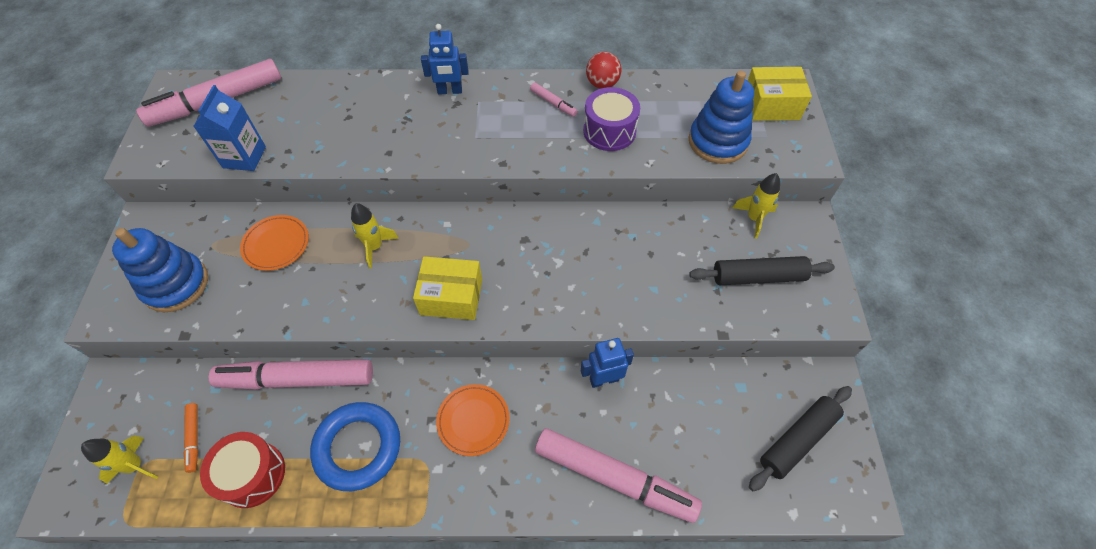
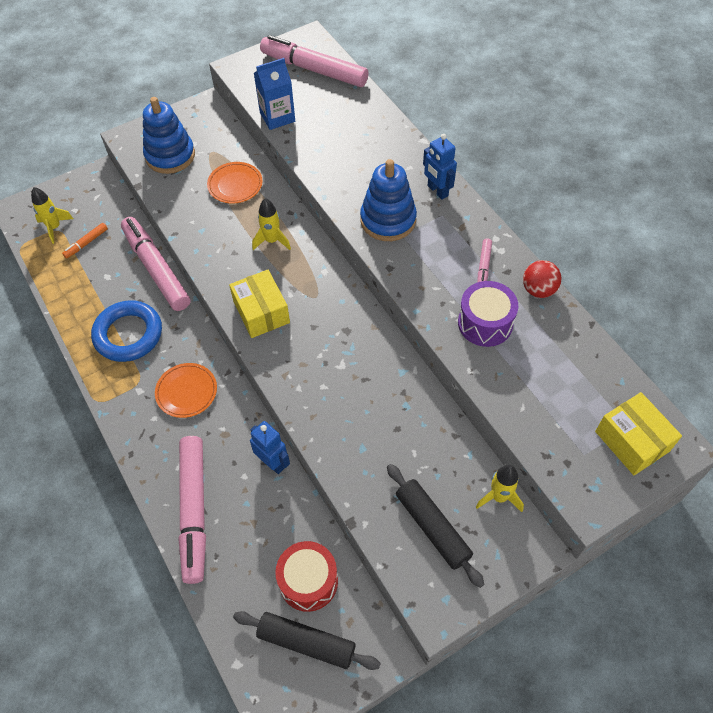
camera: 60 degrees right, 0 degrees up
red drum [200,432,285,508] -> red drum moved to [275,541,338,612]
blue stacking toy [689,71,754,164] -> blue stacking toy moved to [360,159,417,241]

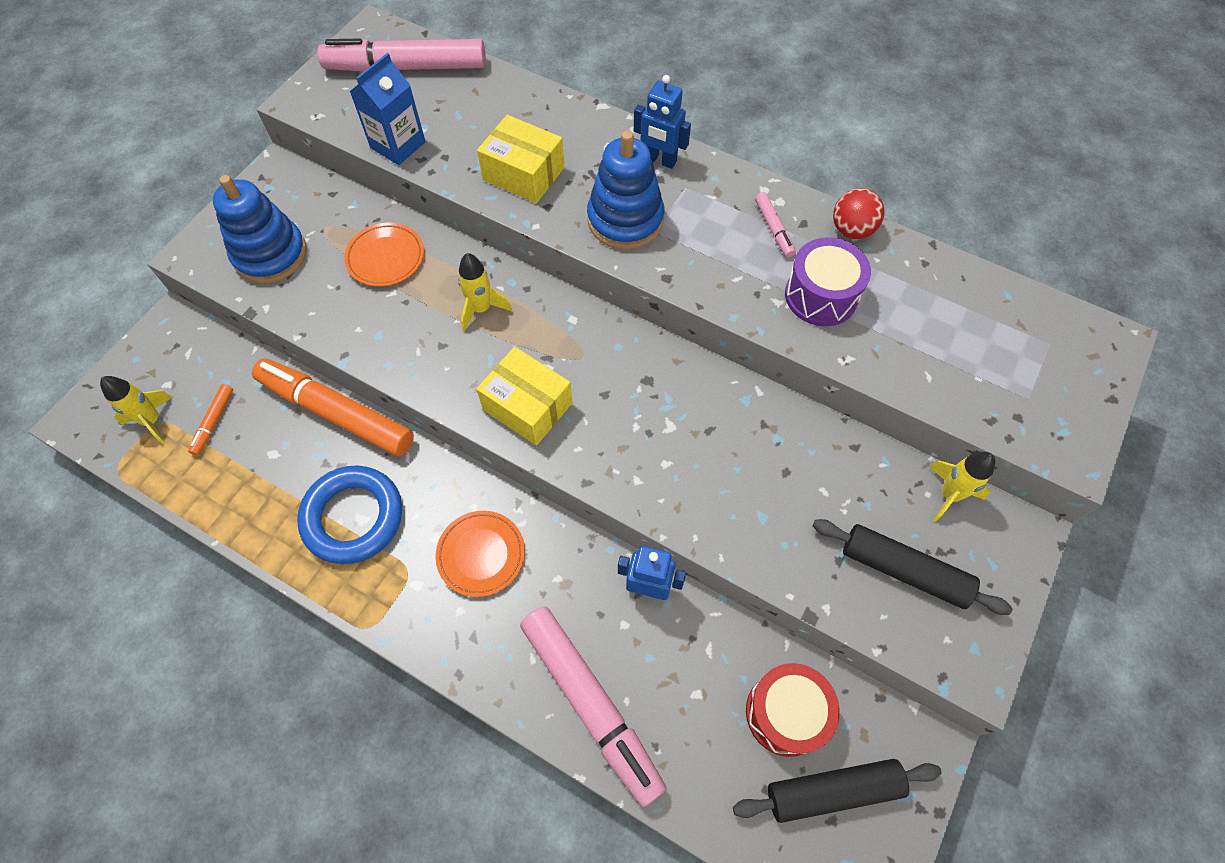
camera: 30 degrees left, 5 degrees up
pink marker [121,217,190,311] -> orange marker [252,359,414,457]
yellow box [595,392,682,475] -> yellow box moved to [477,115,564,203]

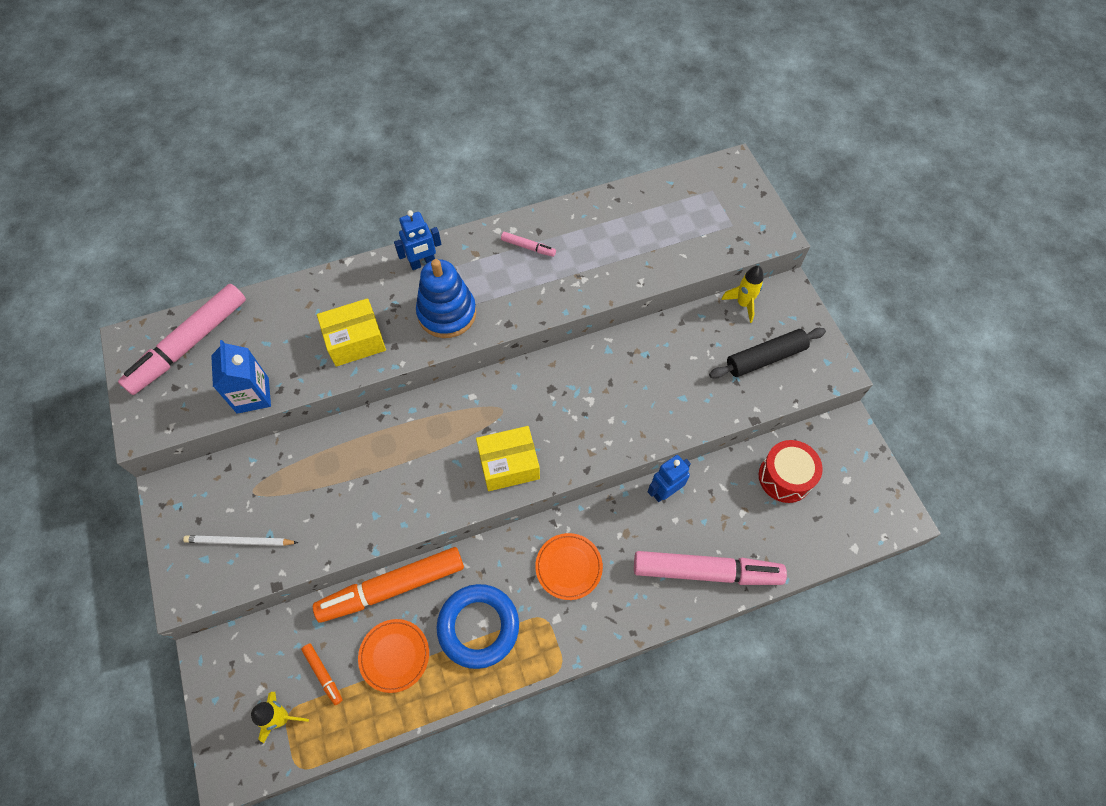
camera: 50 degrees left, 0 degrees up
blue stacking toy [213,175,307,284] -> white pencil [183,535,298,546]
orange plate [344,223,424,287] -> orange plate moved to [358,619,429,693]
yellow rocket [458,253,512,331] -> none
black rolling pin [733,759,942,823] -> none
purple drum [785,237,871,326] -> none
red ball [833,188,885,239] -> none

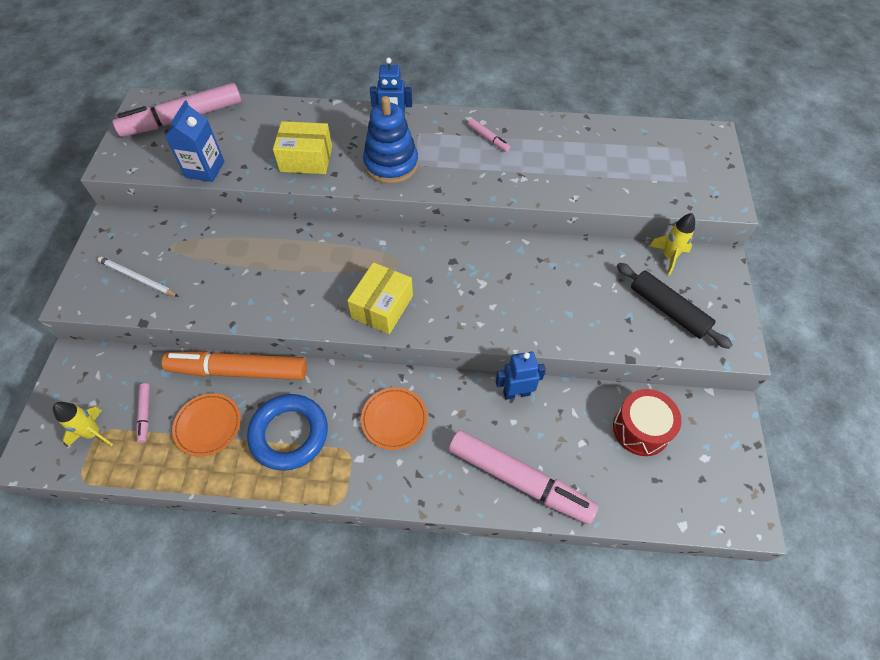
camera: 25 degrees right, 5 degrees down
orange marker [301,643,342,705] -> pink marker [136,383,150,443]
yellow box [476,426,540,491] -> yellow box turned 75 degrees counterclockwise [347,262,413,334]
black rolling pin [709,328,826,379] -> black rolling pin turned 45 degrees clockwise [617,263,732,349]

